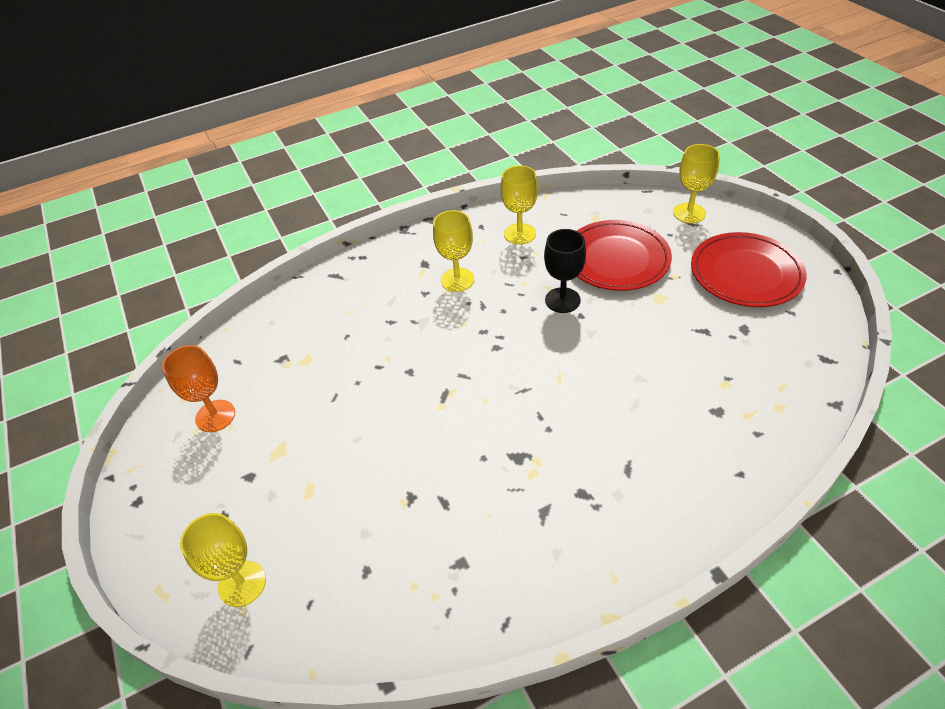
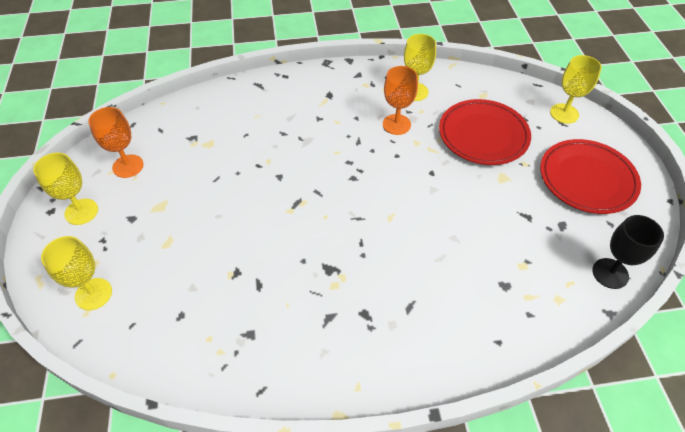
camera: 15 degrees right, 5 degrees up
yellow goblet [433,210,474,292] -> yellow goblet moved to [33,153,98,225]
black goblet [544,229,586,313] -> black goblet moved to [592,215,664,289]
none -> orange goblet [383,66,418,135]

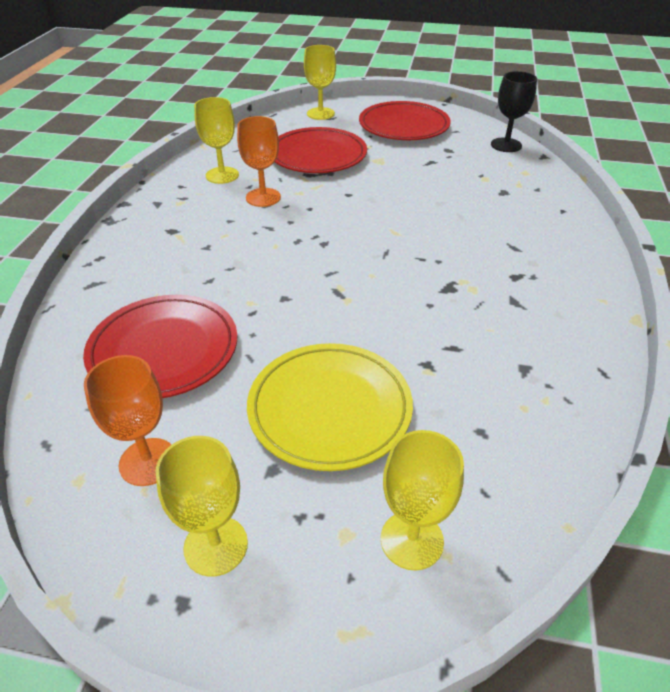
camera: 70 degrees left, 10 degrees down
none -> red plate [83,295,238,398]
none -> yellow plate [247,343,413,471]

